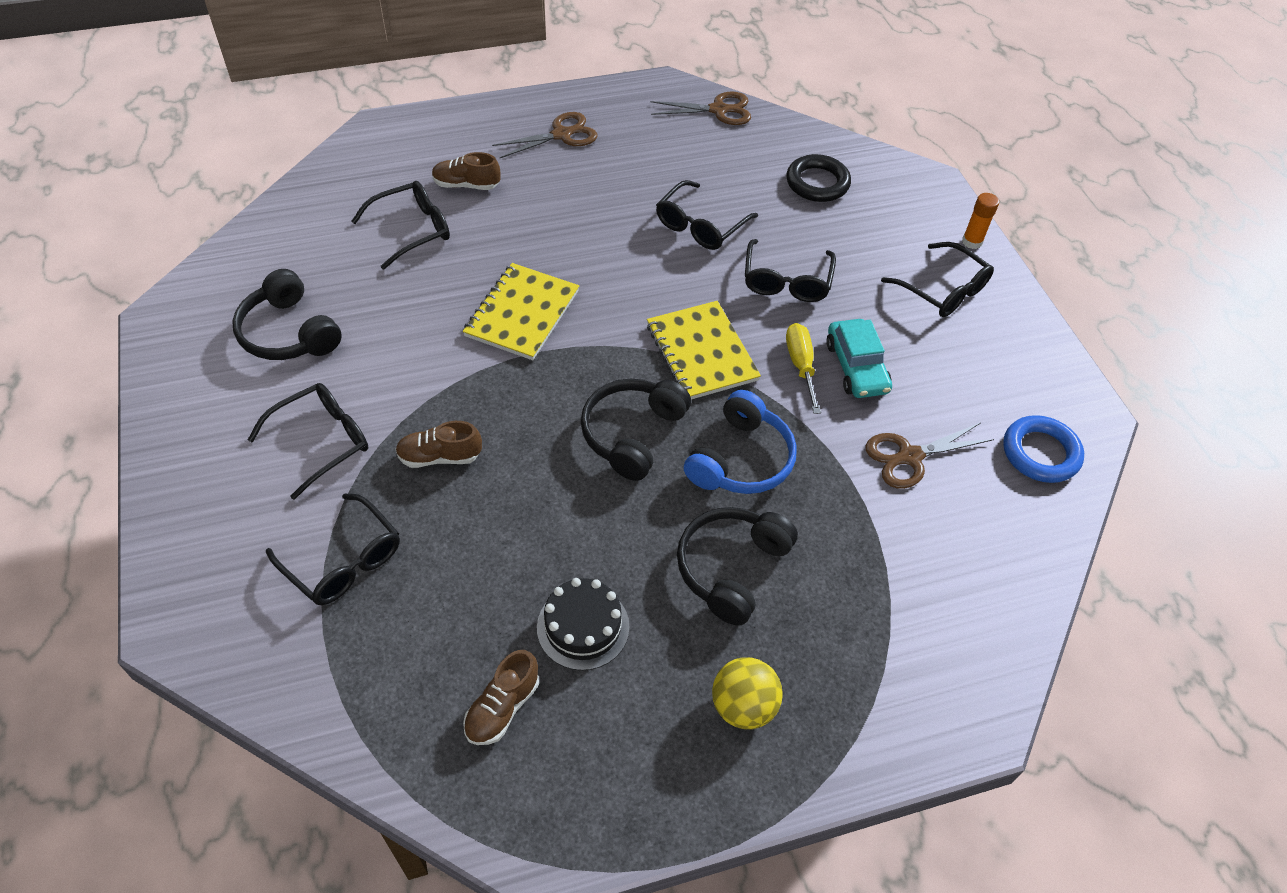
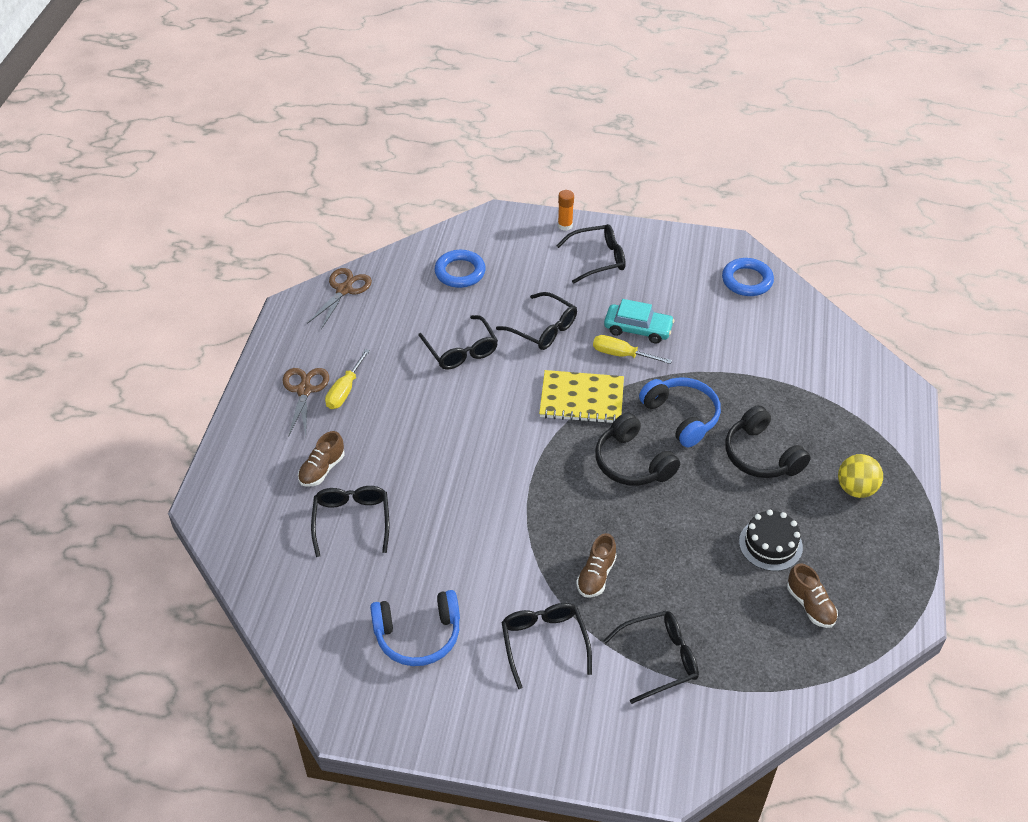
camera: 60 degrees left, 5 degrees down
black headphones [232,269,342,360] -> blue headphones [370,590,460,666]
yellow notebook [463,263,579,360] -> none
black ring [786,154,851,202] -> blue ring [434,250,486,288]
brown scissors [865,423,994,489] -> none
none -> yellow screwdriver [325,349,370,409]

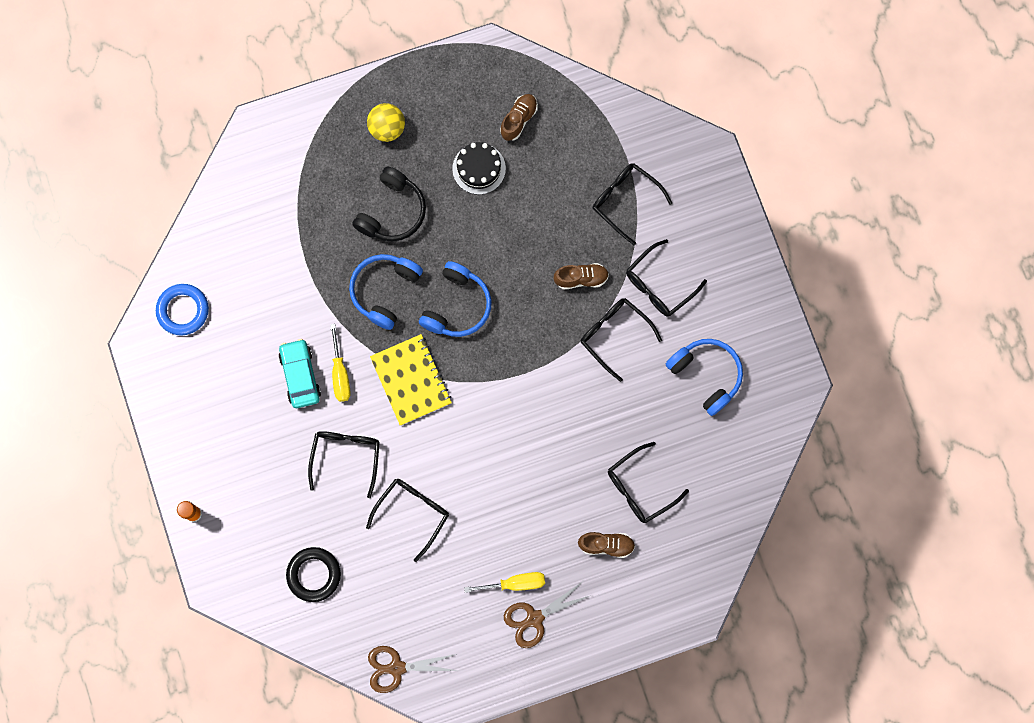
camera: 120 degrees left, 30 degrees up
blue ring [434,250,486,288] -> black ring [286,547,341,602]
black glasses [556,224,626,284] -> black glasses moved to [581,298,662,382]
black headphones [595,412,680,486] -> blue headphones [419,261,492,337]

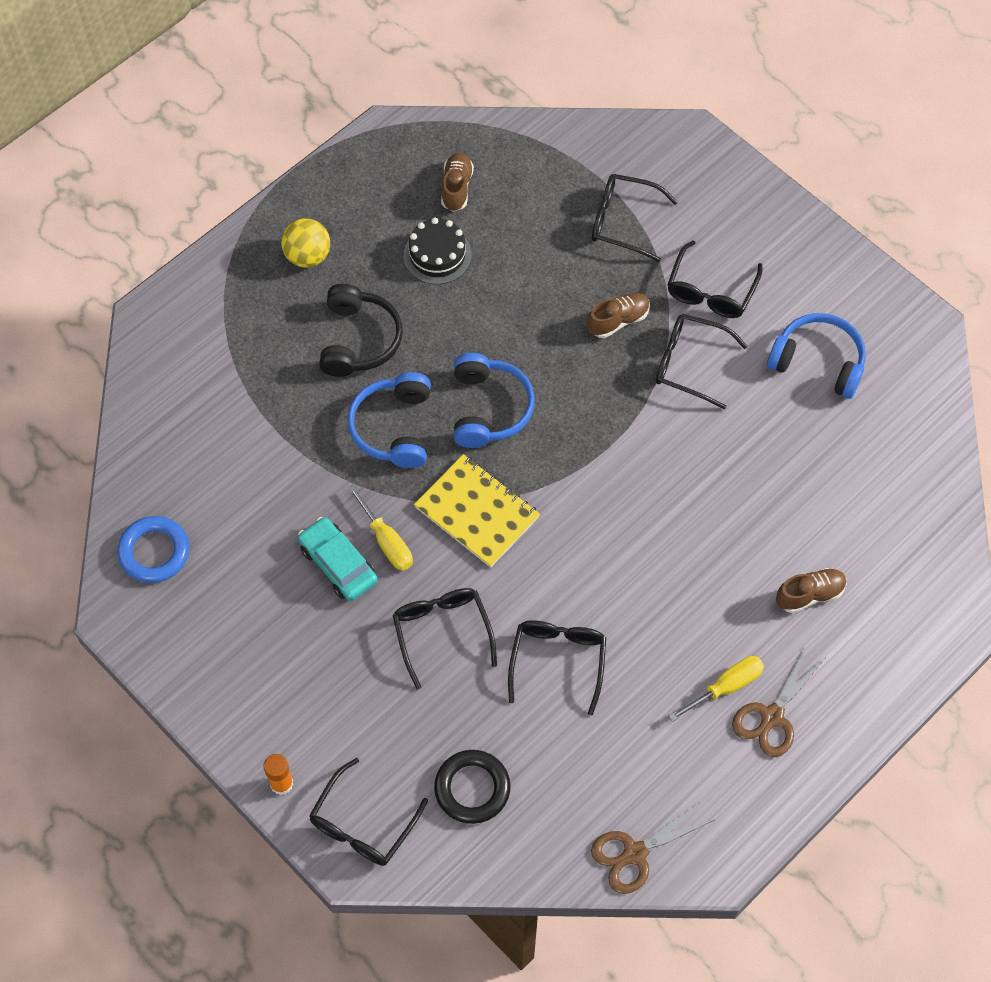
camera: 25 degrees left, 15 degrees down
black glasses [608,442,689,523] -> black glasses moved to [309,758,428,866]

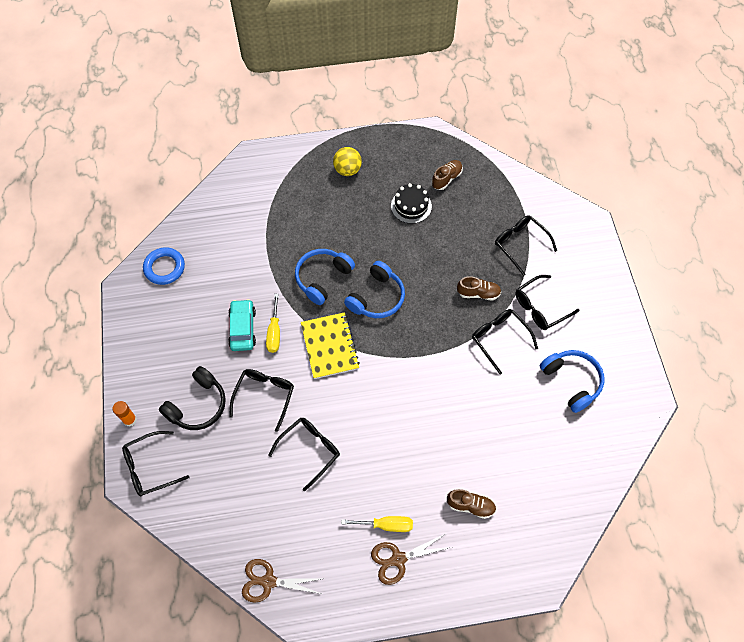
camera: 35 degrees right, 0 degrees up
black headphones [319,284,403,377] -> black headphones moved to [159,366,226,430]
black ring [434,750,511,824] -> none

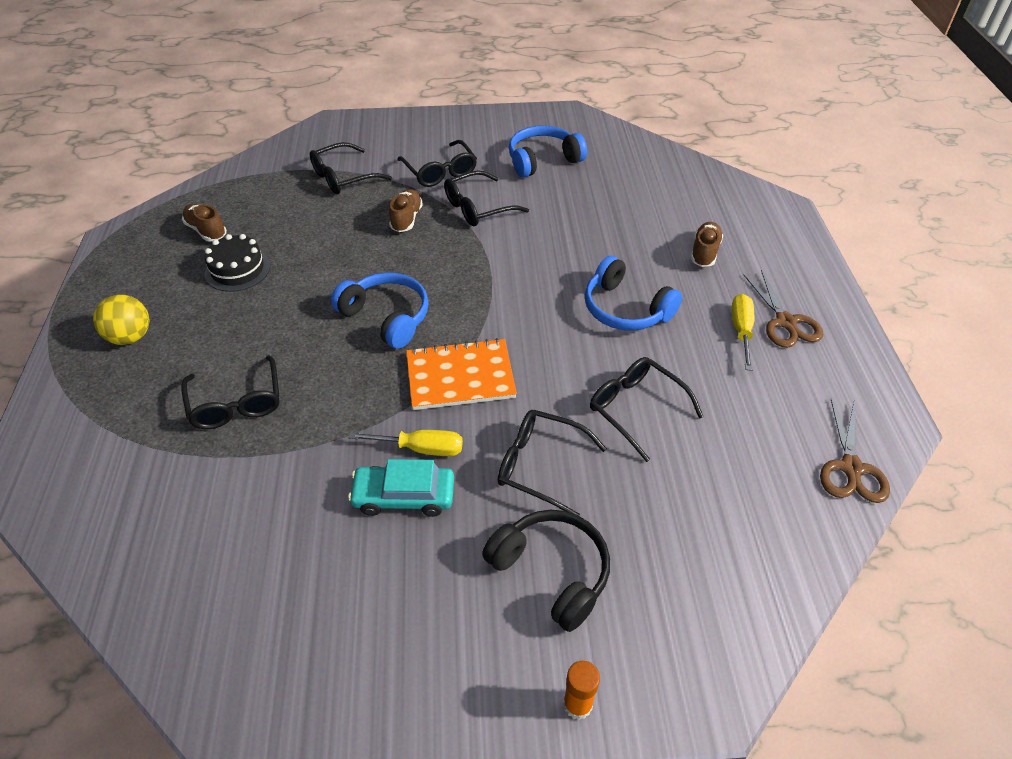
camera: 85 degrees left, 15 degrees down
black glasses [122,431,189,496] -> black glasses moved to [181,355,279,429]
blue ring [143,247,185,285] -> none
blue headphones [295,249,355,305] -> blue headphones moved to [585,256,682,331]
yellow notebook [301,312,360,379] -> orange notebook [406,338,517,410]

